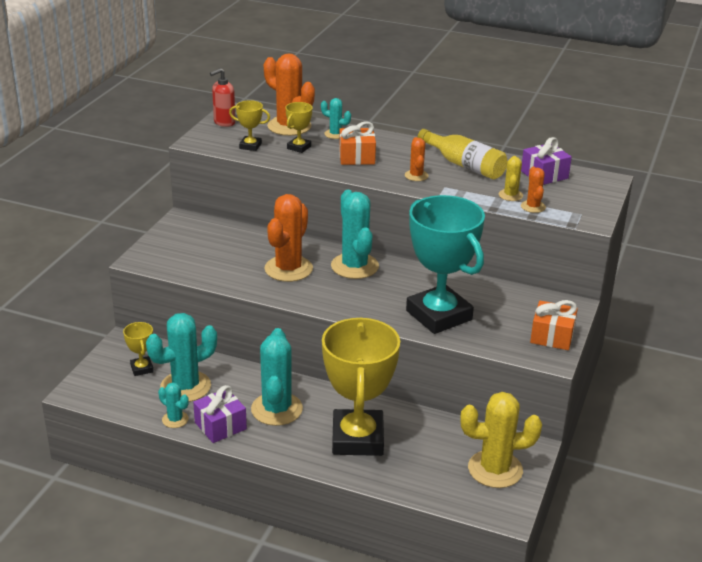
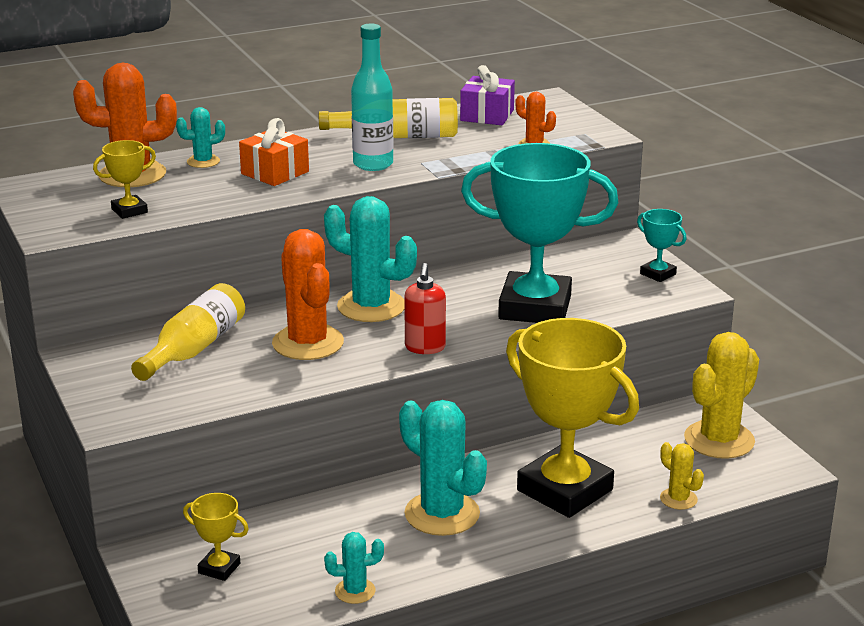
camera: 45 degrees left, 5 degrees down
turquoise cactus [146,313,217,402] -> none
purple gift [193,385,247,443] -> none
red soap dispenser [210,68,236,127] -> red soap dispenser moved to [404,263,446,354]
yellow trophy [286,102,312,153] -> none
orange cactus [405,137,428,181] -> turquoise bottle [351,24,394,171]
yellow cactus [499,156,523,201] -> yellow cactus moved to [660,442,704,510]
orange gift [530,300,578,350] -> turquoise trophy [637,209,687,282]
none -> yellow bottle [131,283,245,381]

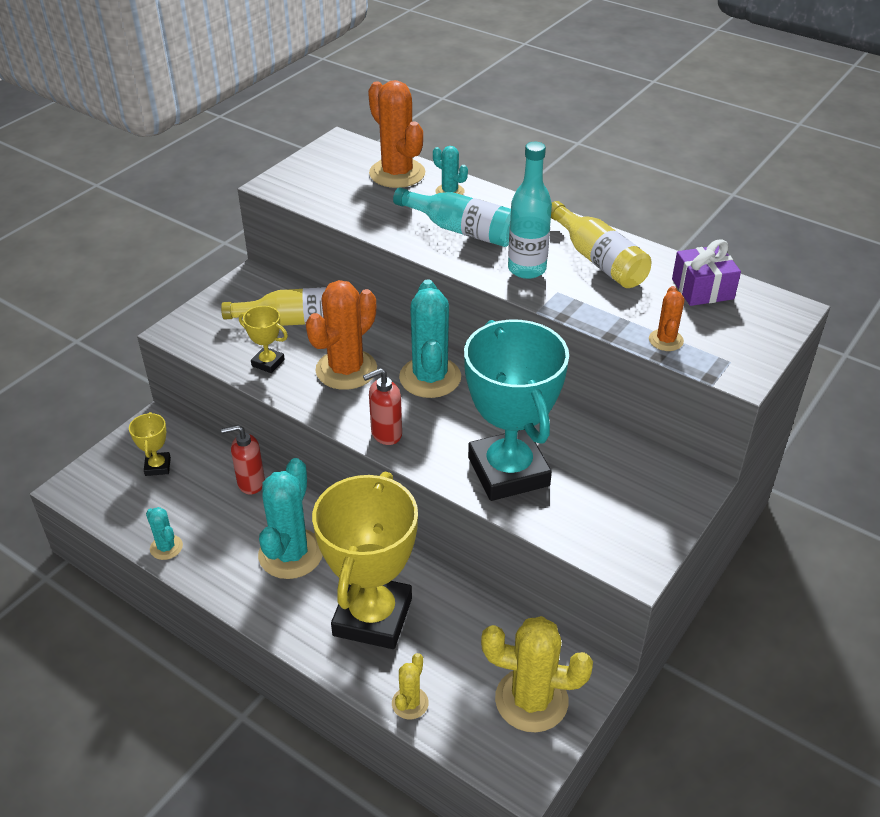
camera: 60 degrees right, 15 degrees up
yellow trophy [93,140,156,219] -> yellow trophy moved to [239,306,288,373]
orange gift [239,118,309,186] -> turquoise bottle [393,187,511,247]
turquoise trophy [637,209,687,282] -> none
none -> red soap dispenser [221,425,265,494]

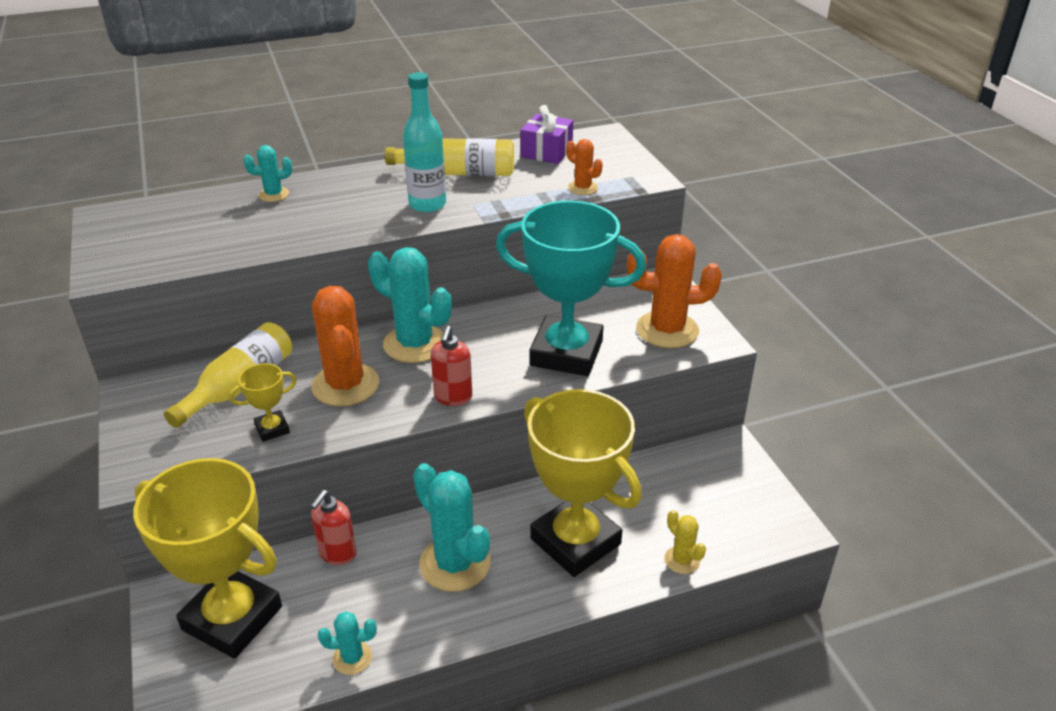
camera: 55 degrees left, 5 degrees down
yellow trophy [129,412,171,476] -> yellow trophy [133,458,282,659], size x2.39
orange cactus [368,80,425,188] -> orange cactus moved to [627,234,722,348]
turquoise bottle [393,187,511,247] -> none
yellow cactus [481,616,593,732] -> none

